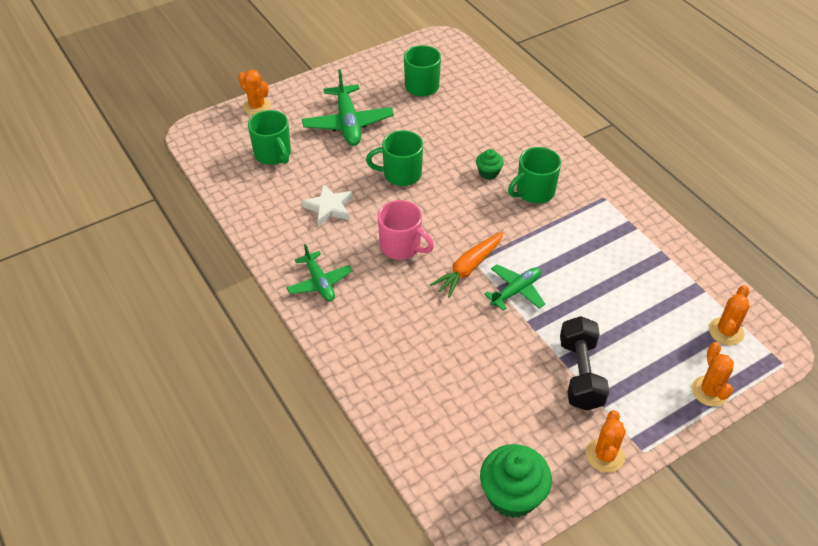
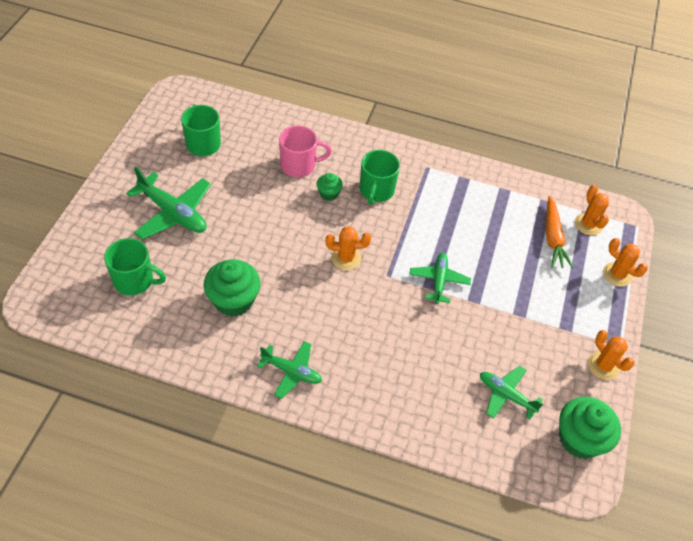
camera: 45 degrees left, 5 degrees up
orange cactus [238,70,271,115] -> orange cactus moved to [325,226,371,270]
white star [302,184,352,226] -> green cupcake [204,260,261,317]
green mug [366,130,423,186] -> none
pink mug [378,200,434,260] -> pink mug moved to [279,126,332,177]
orange carrot [430,231,504,298] -> orange carrot moved to [546,196,574,269]
black dumbbell [560,316,609,411] -> none
none -> green plane [480,366,543,420]

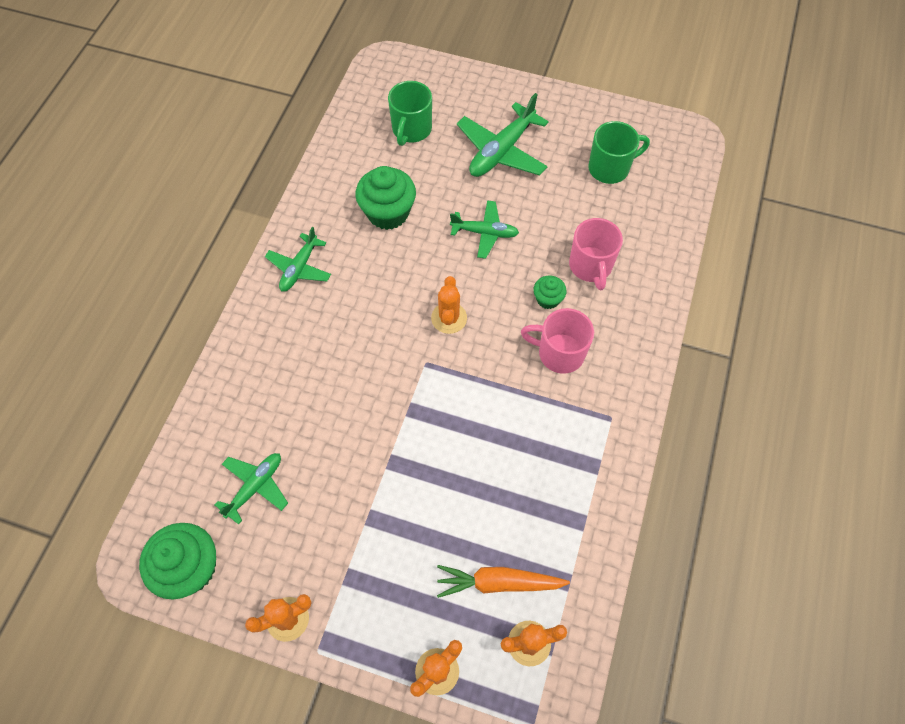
camera: 95 degrees right, 10 degrees up
green mug [360,150,400,205] -> pink mug [521,308,594,374]
green plane [409,253,471,304] -> green plane moved to [450,200,519,259]

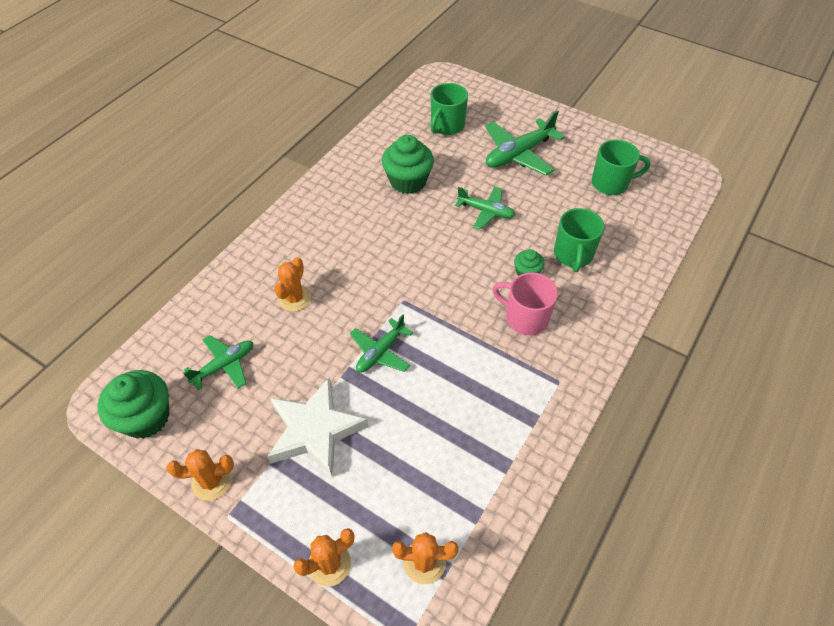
camera: 15 degrees right, 10 degrees down
green plane [265,227,331,292] -> green plane moved to [350,315,413,373]
orange cactus [431,276,467,334] -> orange cactus moved to [274,257,311,312]
orange carrot [437,565,570,598] -> none
pink mug [569,218,623,290] -> green mug [554,208,605,272]
none -> white star [267,377,368,477]

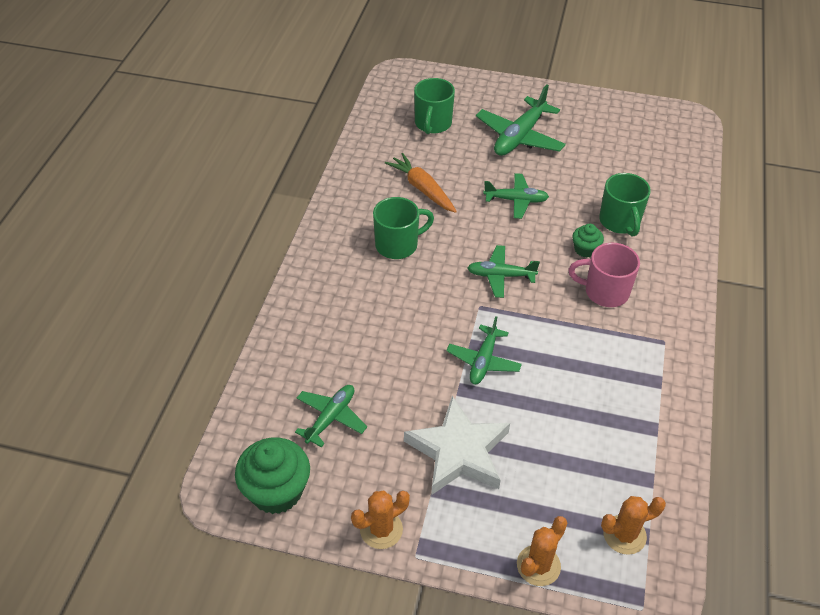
camera: 20 degrees left, 5 degrees down
orange cactus [274,257,311,312] -> none
green cupcake [382,135,434,194] -> orange carrot [385,153,457,213]
green mug [592,140,650,195] -> green mug moved to [373,197,434,259]
none -> green plane [467,245,540,298]

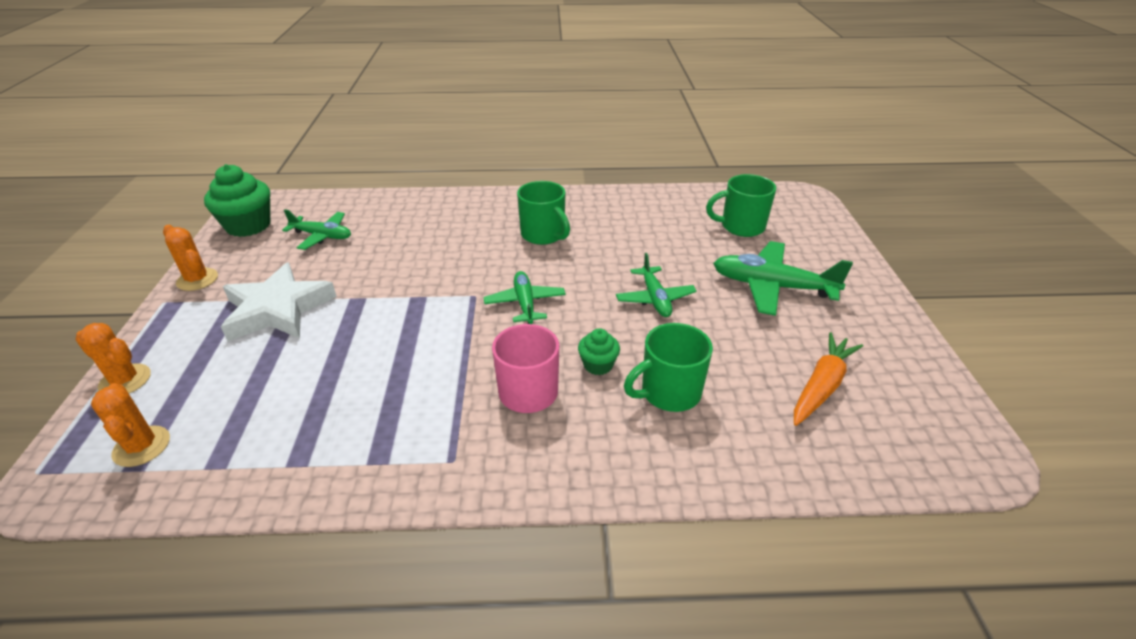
camera: 75 degrees right, 10 degrees down
orange carrot [385,153,457,213] -> orange carrot moved to [794,332,863,426]
green plane [446,316,522,384] -> none

